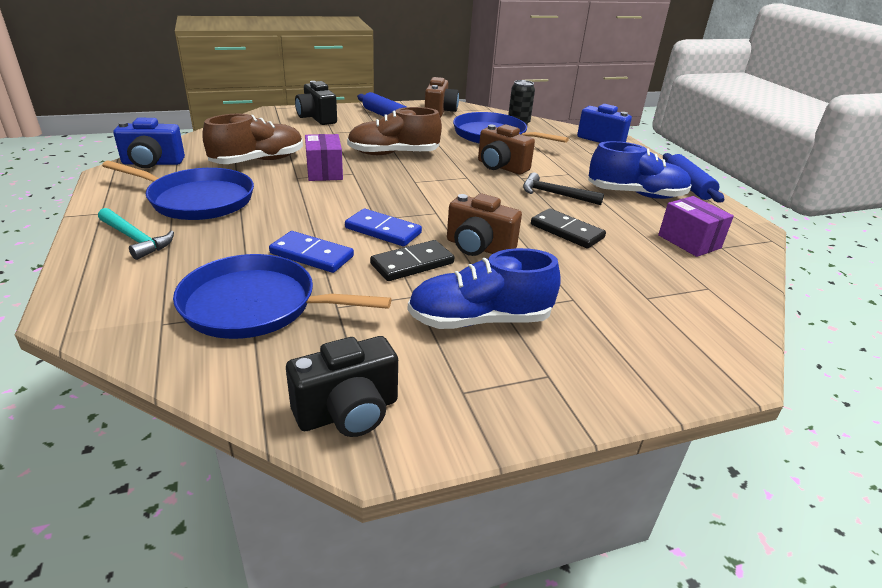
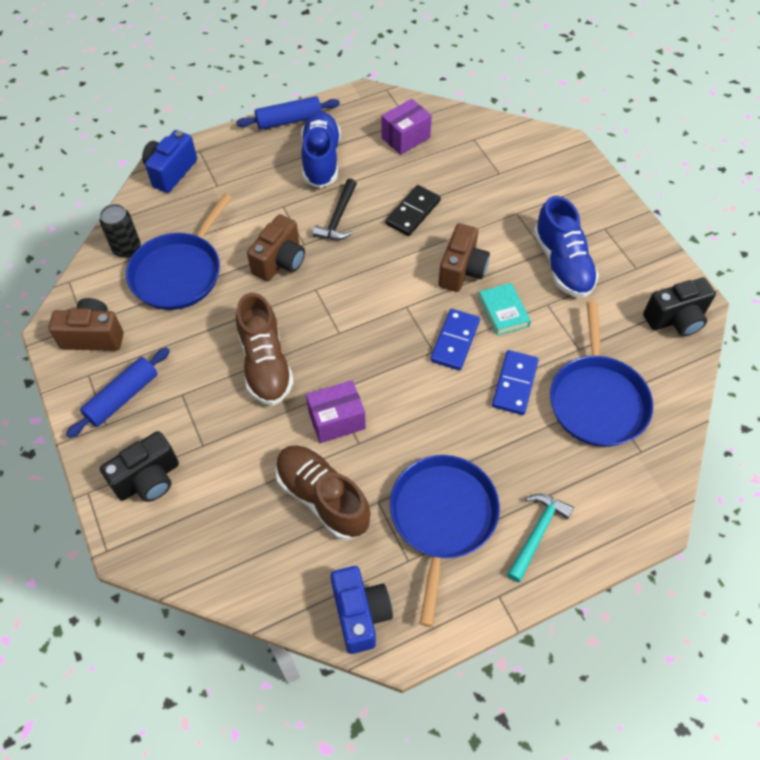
camera: 95 degrees left, 25 degrees up
black camera [286,336,398,437] -> black camera turned 105 degrees clockwise [643,278,716,337]
black domino [370,240,454,281] -> turquoise book [478,283,531,336]

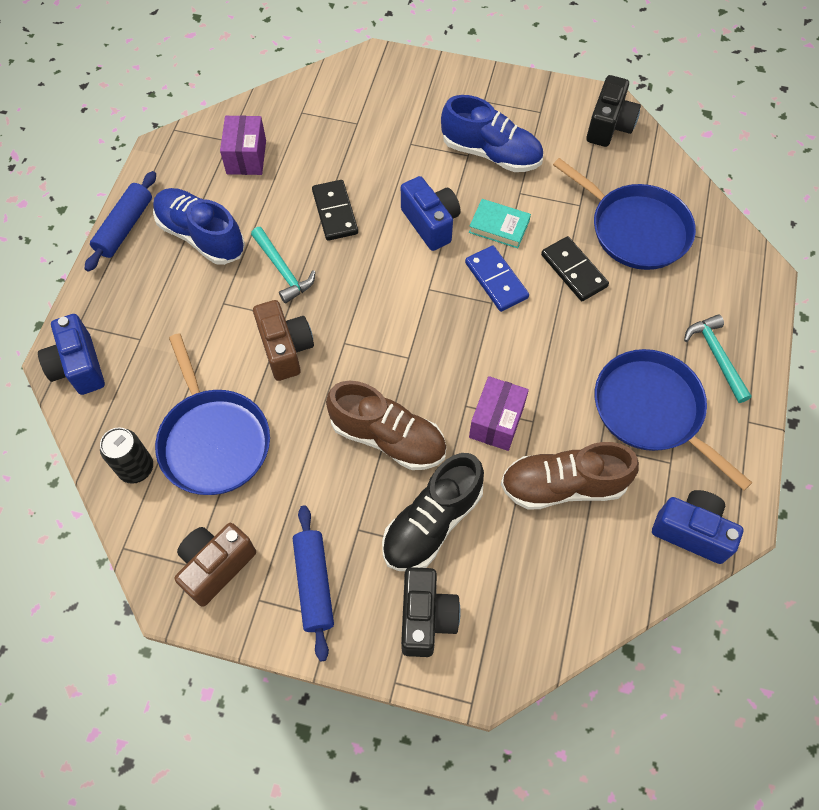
camera: 50 degrees left, 5 degrees up
black hammer [313,178,357,240] -> turquoise hammer [251,227,315,303]
brown camera [438,223,490,292] -> blue camera [401,176,461,251]
blue domino [492,350,539,415] -> black domino [541,236,609,301]
none -> black shoe [382,453,484,571]

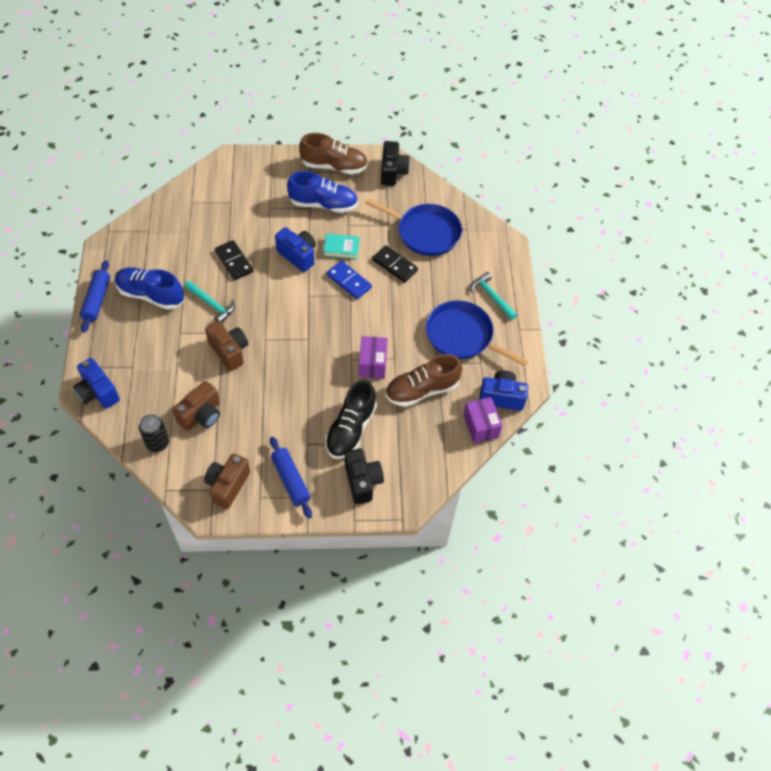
camera: 20 degrees left, 5 degrees down
blue pan [155,333,270,495] -> brown camera [173,381,220,431]
purple box [220,115,266,175] -> purple box moved to [463,397,502,443]
brown shoe [326,381,447,470] -> brown shoe moved to [299,133,368,175]

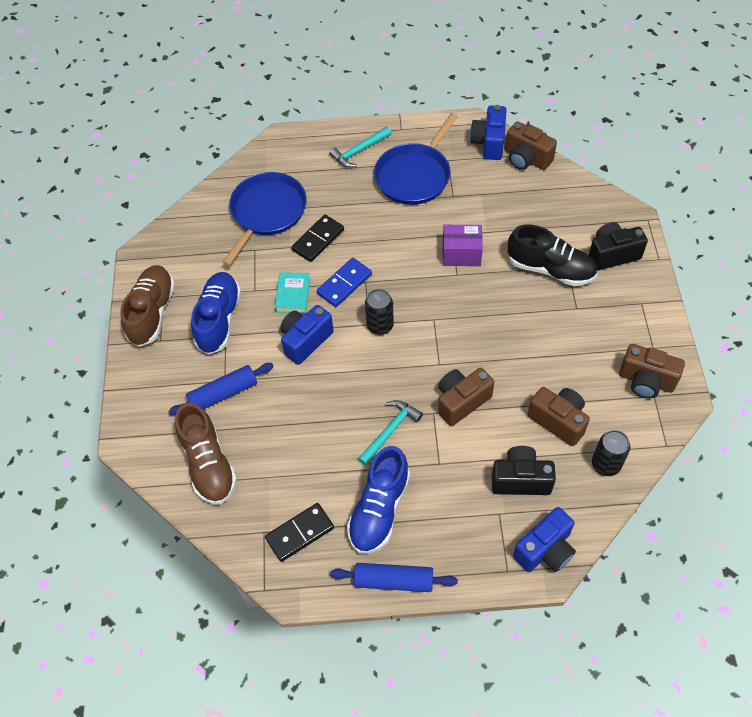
camera: 85 degrees left, 0 degrees up
black domino [215,240,253,280] -> black domino moved to [265,503,334,562]
blue rolling pin [270,437,312,518] -> blue rolling pin moved to [168,363,274,415]
black camera [381,141,410,186] -> black camera moved to [492,446,556,495]
brown shoe [386,354,463,407] -> brown shoe moved to [175,403,237,504]
purple box [463,397,502,443] -> brown camera [505,121,557,170]
none -> black can [365,289,394,335]

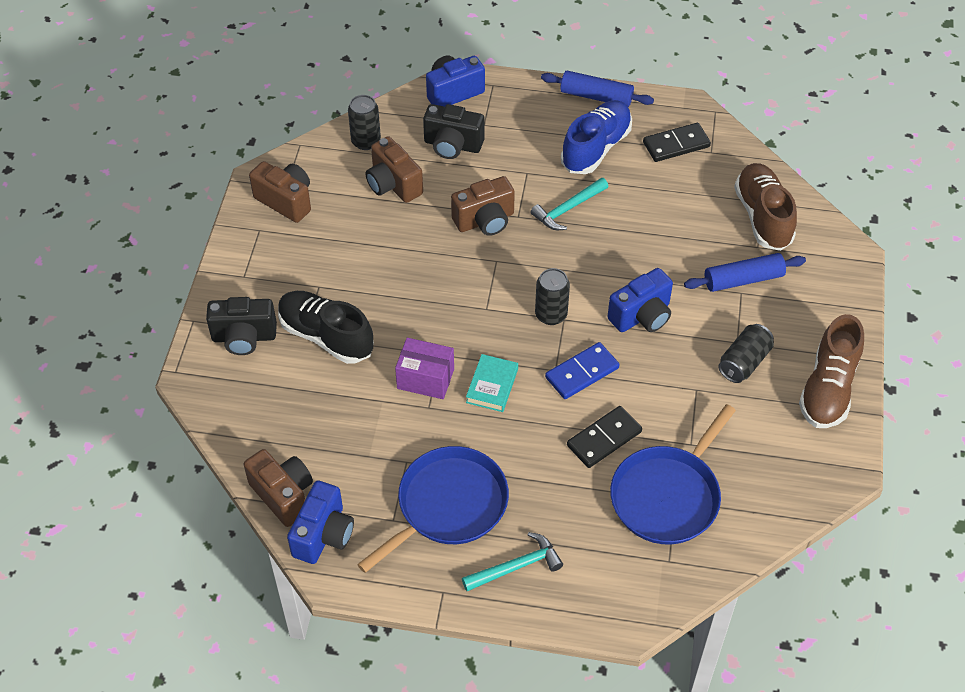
camera: 170 degrees left, 5 degrees down
blue shoe [191,272,241,354] -> black can [718,324,774,383]
turquoise book [275,272,310,313] -> turquoise book moved to [466,354,518,412]

